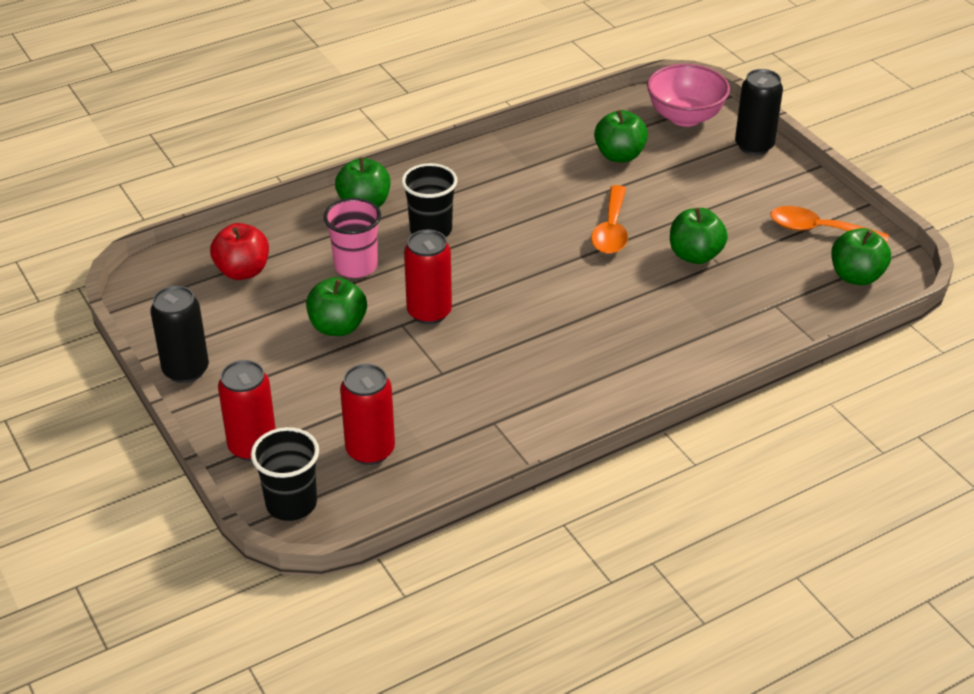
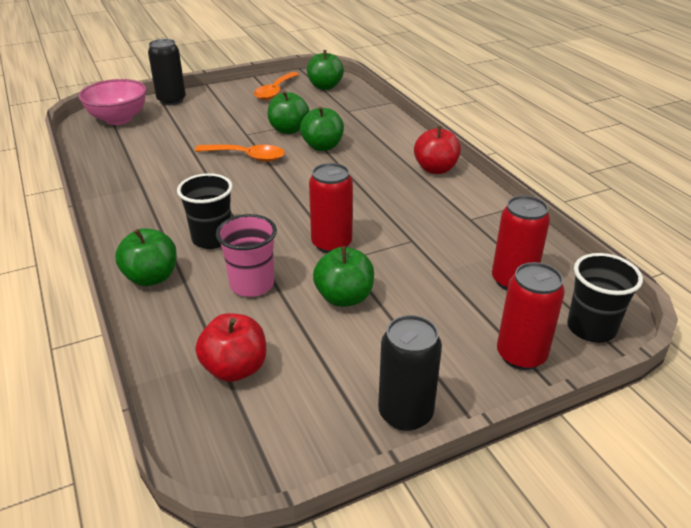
camera: 85 degrees left, 5 degrees down
green apple [594,110,648,162] -> green apple moved to [300,107,344,151]
none -> red apple [414,126,461,174]

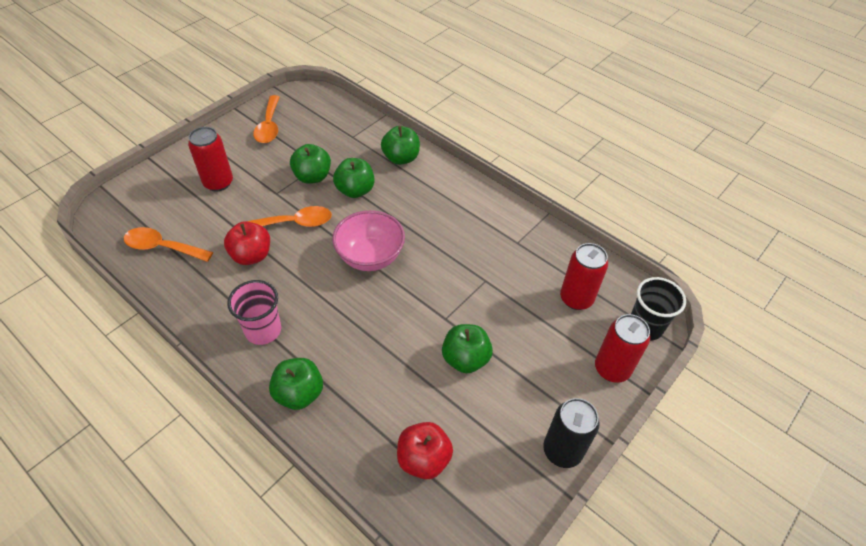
camera: 25 degrees left, 15 degrees up
pink bowl [78,79,147,125] -> pink bowl moved to [332,210,405,271]
black can [148,39,186,105] -> none
black cup [177,173,233,249] -> none
pink cup [216,214,277,297] -> pink cup moved to [227,280,281,345]
green apple [307,50,344,90] -> green apple moved to [381,126,420,165]
red can [309,163,353,253] -> red can moved to [188,127,233,191]
red apple [414,126,461,174] -> red apple moved to [224,221,270,265]
none -> orange spoon [124,227,213,262]

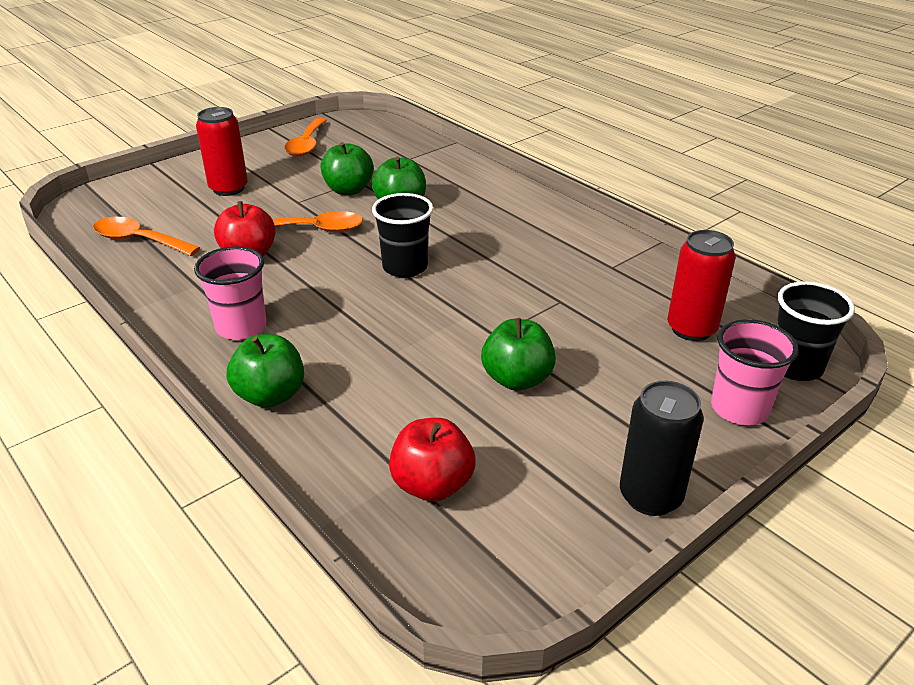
camera: 10 degrees right, 15 degrees down
pink bowl [332,210,405,271] -> black cup [372,193,433,278]
green apple [381,126,420,165] -> none
red can [595,314,650,383] -> pink cup [711,319,799,425]

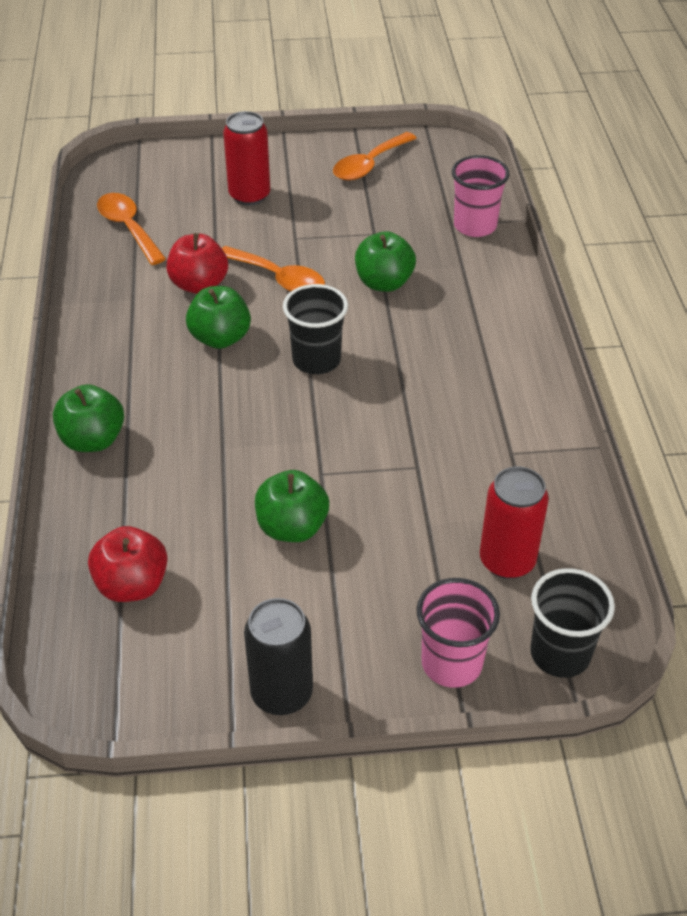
camera: 35 degrees right, 10 degrees up
pink cup [194,246,267,340] -> pink cup moved to [452,155,509,237]
green apple [320,142,374,195] -> green apple moved to [186,286,251,349]

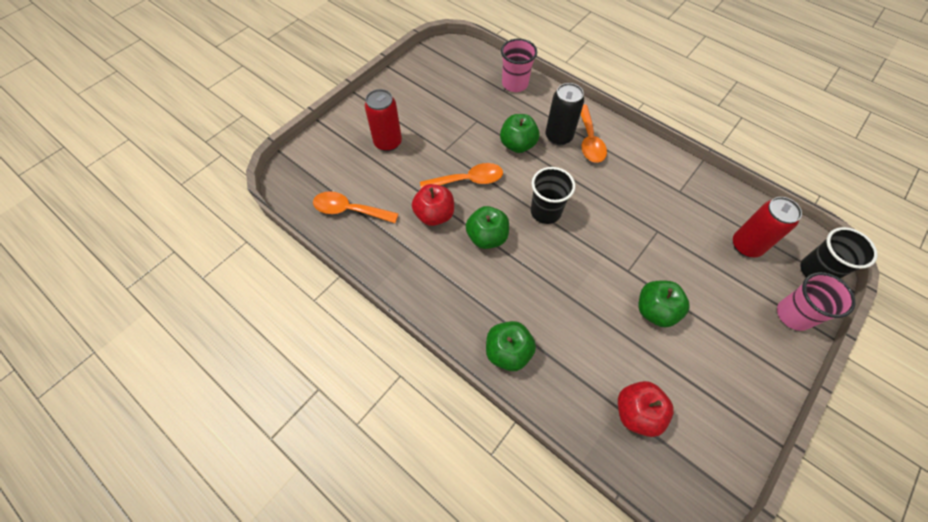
camera: 45 degrees left, 15 degrees up
black can [244,598,313,715] -> black can moved to [545,83,584,145]
orange spoon [333,132,417,180] -> orange spoon moved to [580,104,607,163]

